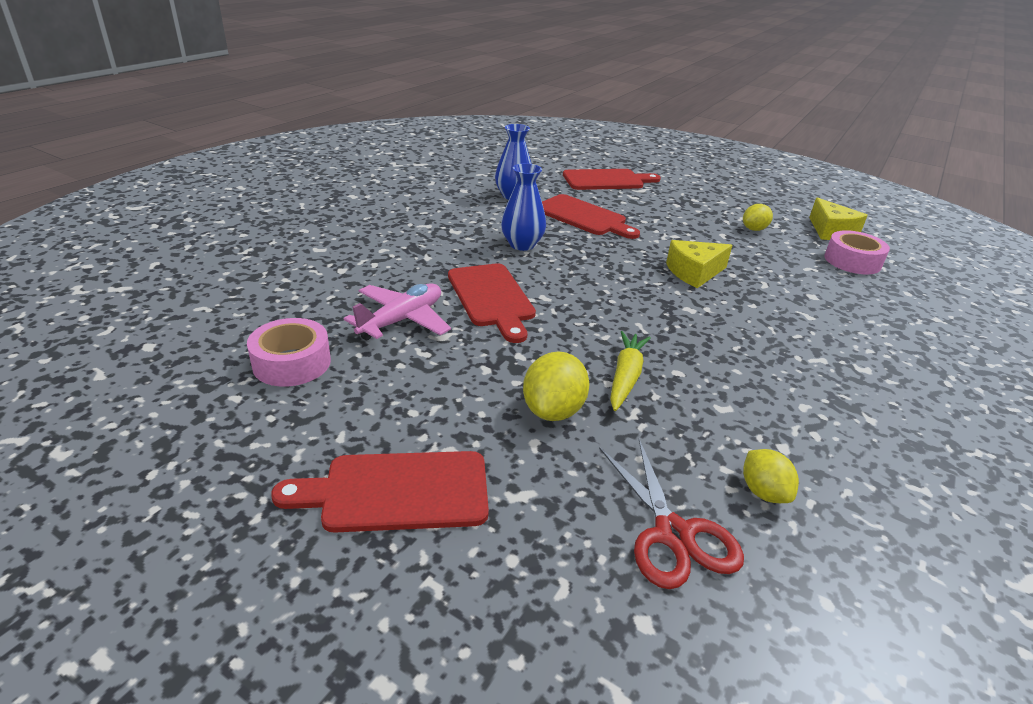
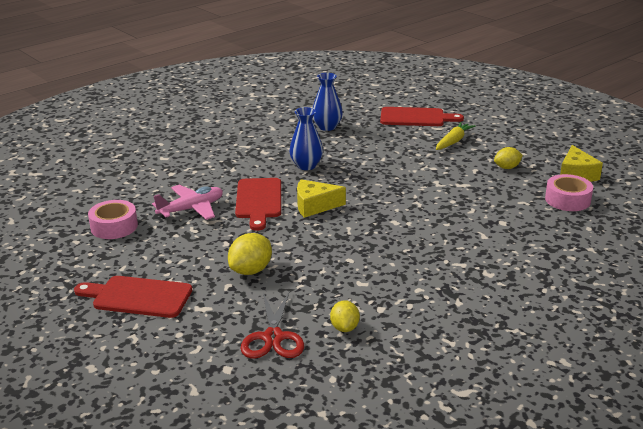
camera: 20 degrees right, 5 degrees down
red cutting board [542,194,640,239] -> none
yellow carrot [610,331,651,411] -> yellow carrot moved to [436,122,475,150]
yellow cheese [666,240,732,288] -> yellow cheese moved to [297,179,346,218]

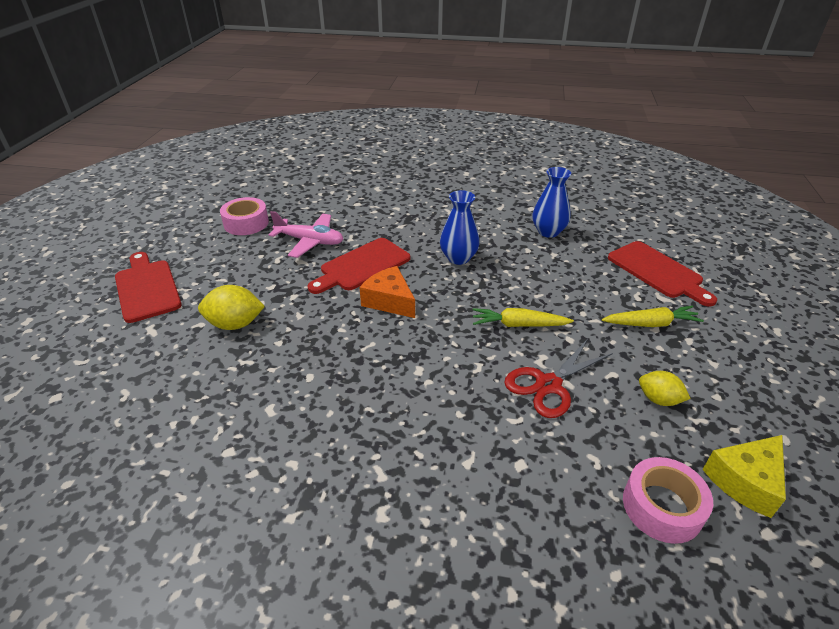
camera: 50 degrees right, 10 degrees up
red scissors [241,291,304,359] -> red scissors moved to [504,339,613,418]
yellow cheese [297,179,346,218] -> orange cheese [359,266,415,318]
yellow lemon [330,300,360,332] -> none
none -> yellow carrot [473,308,574,327]

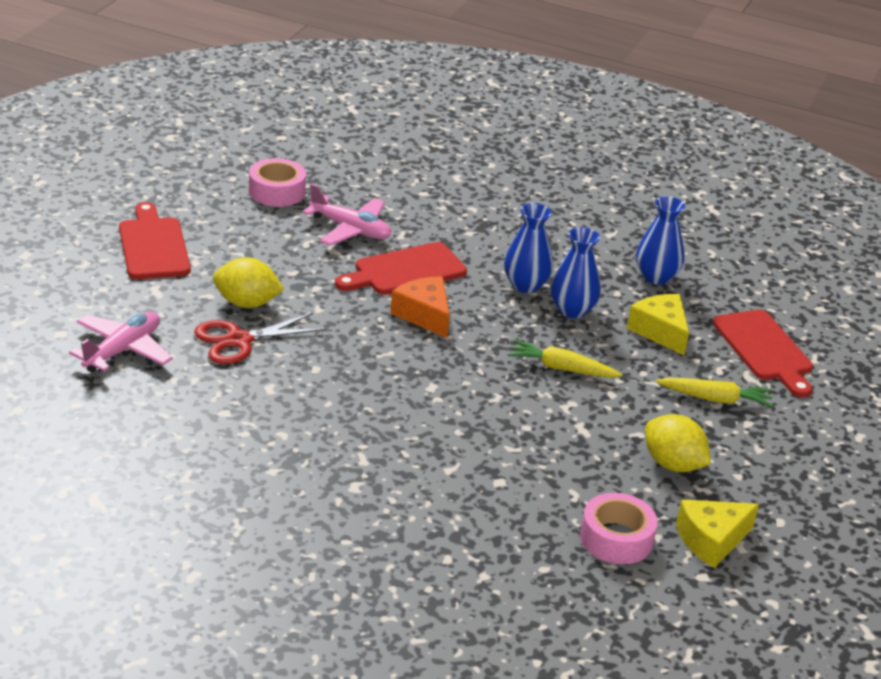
camera: 10 degrees right, 5 degrees down
red scissors [504,339,613,418] -> red scissors moved to [194,313,326,364]
yellow lemon [639,371,691,406] -> yellow lemon [645,414,711,472], size x1.51
none -> pink plane [69,312,173,372]
none -> blue vase [551,227,601,318]
none -> yellow cheese [627,294,689,356]

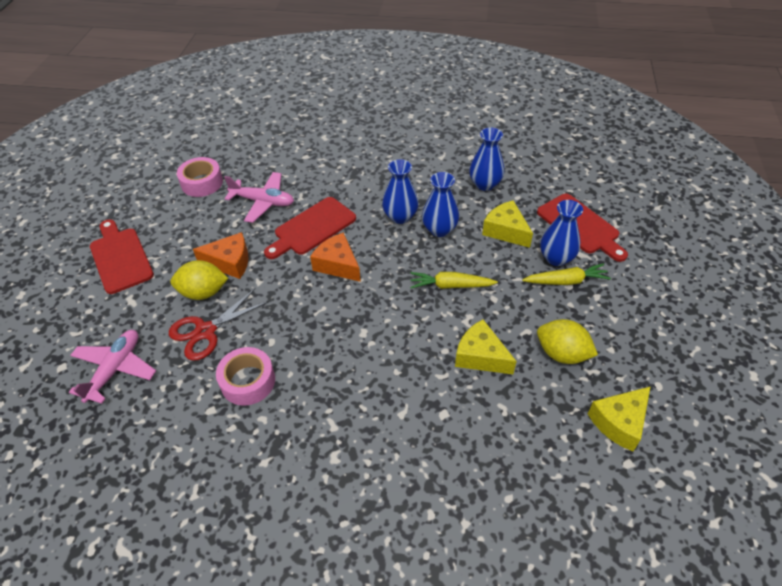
camera: 10 degrees left, 15 degrees up
pink tape [580,493,658,564] -> pink tape moved to [216,347,275,406]
none -> orange cheese [193,232,249,279]
none -> yellow cheese [455,319,517,374]
none -> blue vase [540,200,583,266]

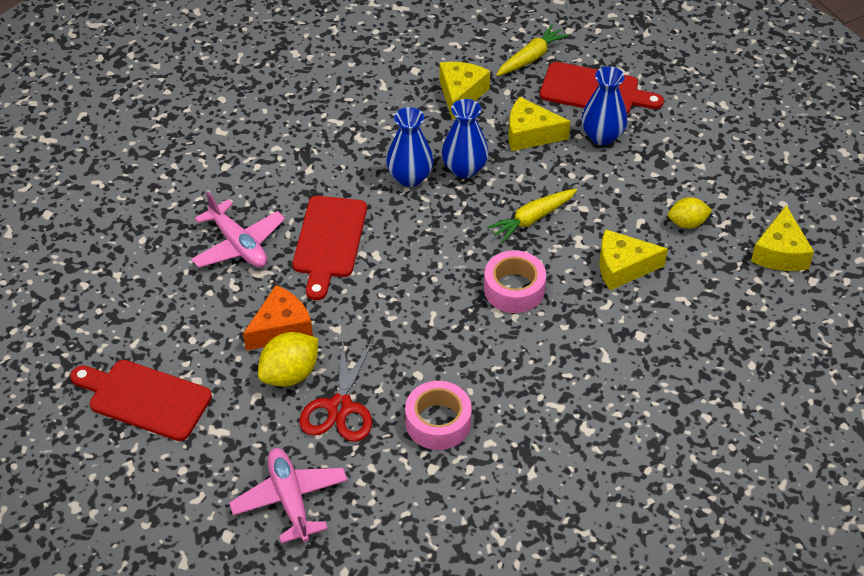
camera: 40 degrees left, 0 degrees up
pink tape [177,157,223,197] -> pink tape moved to [484,250,546,313]
pink plane [224,172,294,223] -> pink plane turned 75 degrees clockwise [191,191,285,268]
orange cheese [310,232,361,282] -> none
blue vase [469,127,504,191] -> yellow cheese [440,62,490,120]
yellow carrot [522,263,611,285] -> yellow carrot moved to [496,25,569,76]
yellow lemon [537,319,598,364] -> yellow lemon [668,197,712,229], size x0.66

